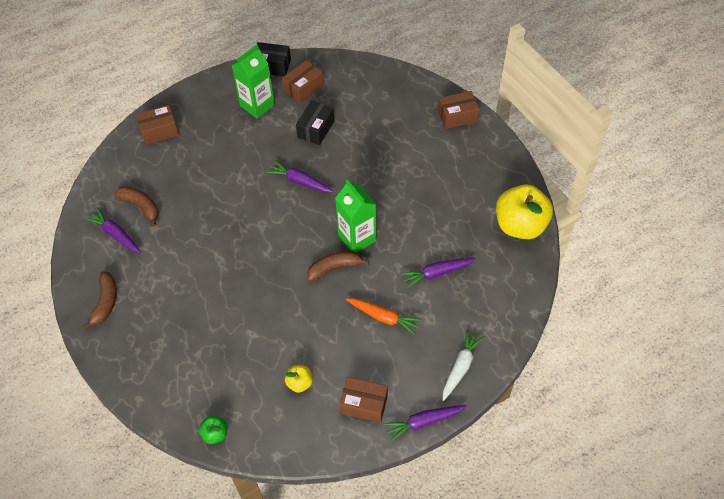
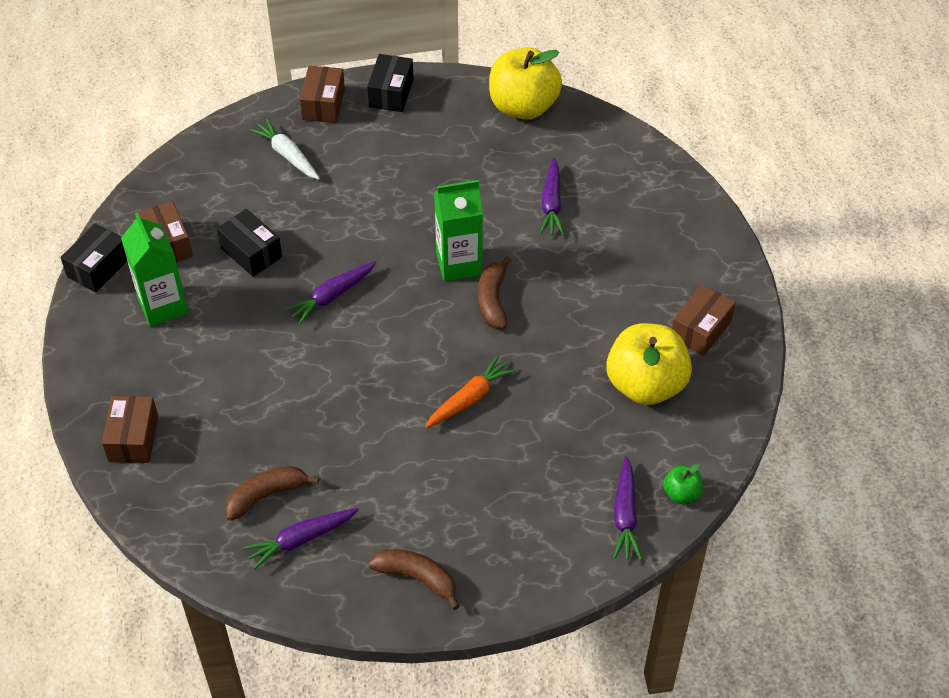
camera: 70 degrees left, 5 degrees down
yellow apple [285,365,313,393] -> yellow apple [606,323,692,405], size x2.23
orange carrot [345,298,422,335] -> orange carrot moved to [425,355,516,428]
purple carrot [384,405,467,442] -> purple carrot moved to [613,456,642,560]
white carrot [443,329,485,401] -> white carrot moved to [249,119,320,180]
none -> black box [367,54,414,112]

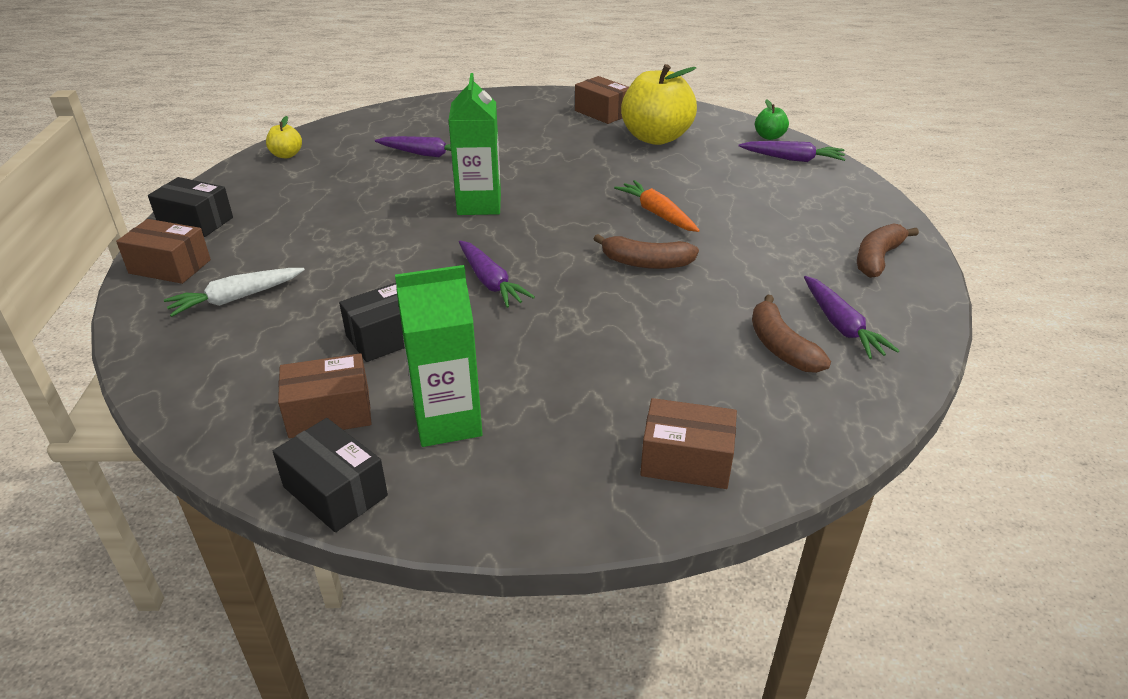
camera: 80 degrees left, 15 degrees down
brown banana [478,256,512,329] -> brown banana moved to [594,234,699,269]
yellow apple [489,47,562,120] -> yellow apple [266,116,302,158], size x0.45

